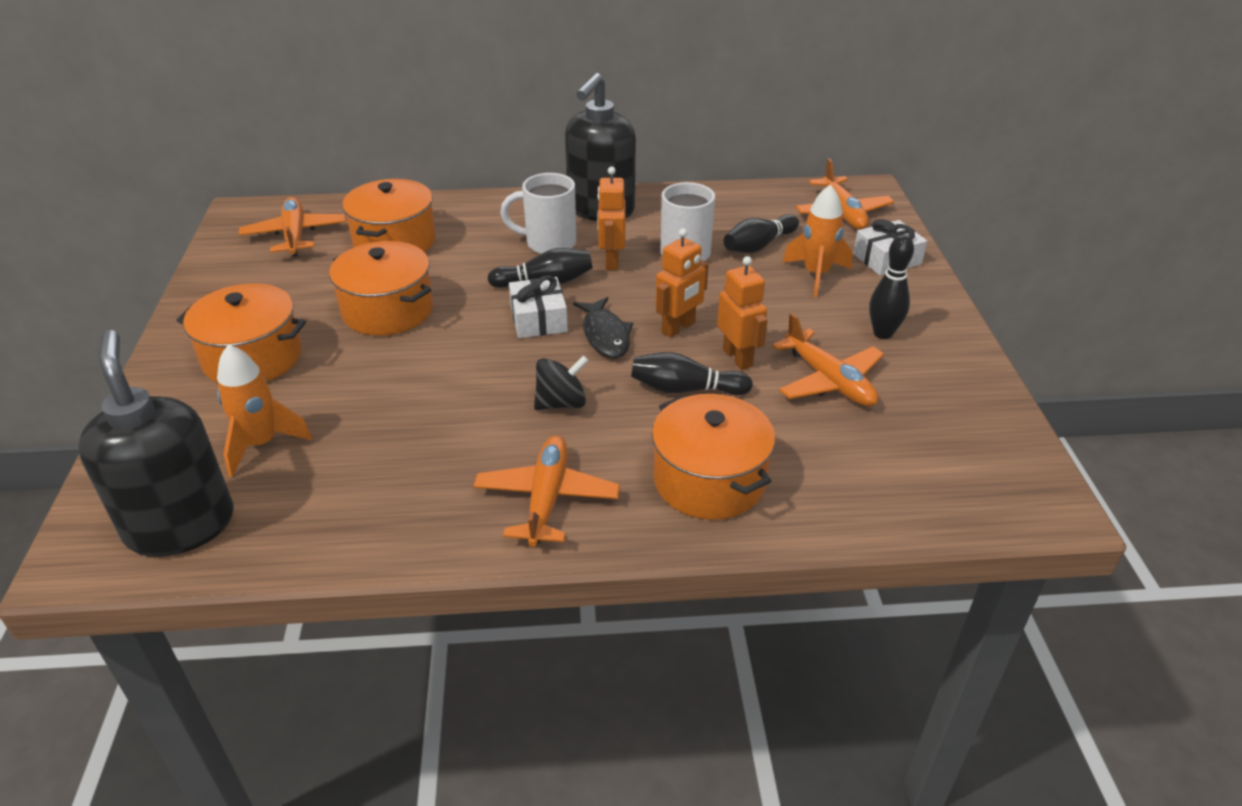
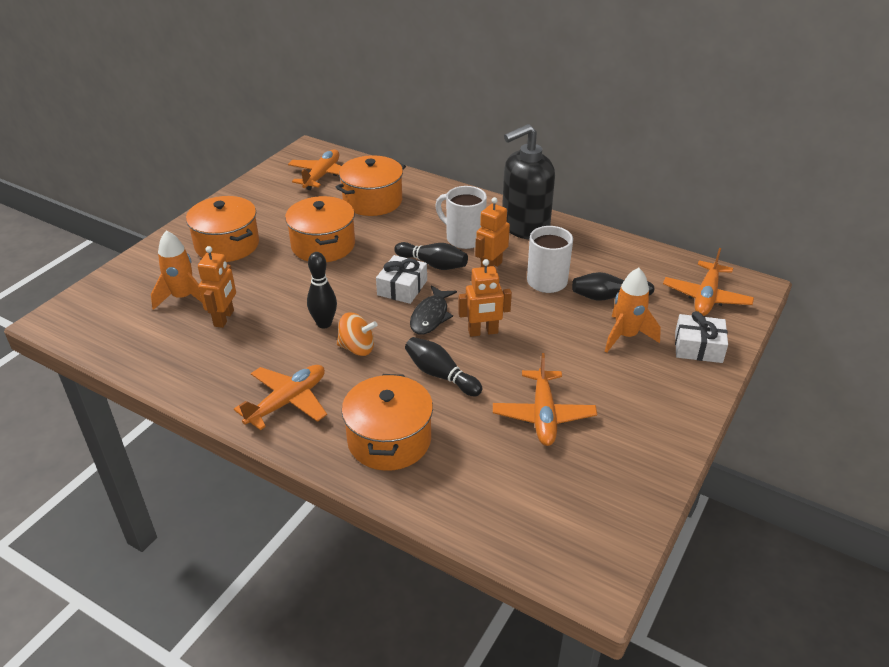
camera: 35 degrees right, 0 degrees up
black soap dispenser [78,330,233,557] -> none
black spinning top [534,355,589,410] -> orange spinning top [337,312,377,356]
orange robot [717,256,767,370] -> orange robot moved to [198,246,236,328]
black bowling pin [869,235,914,339] -> black bowling pin moved to [307,252,337,328]

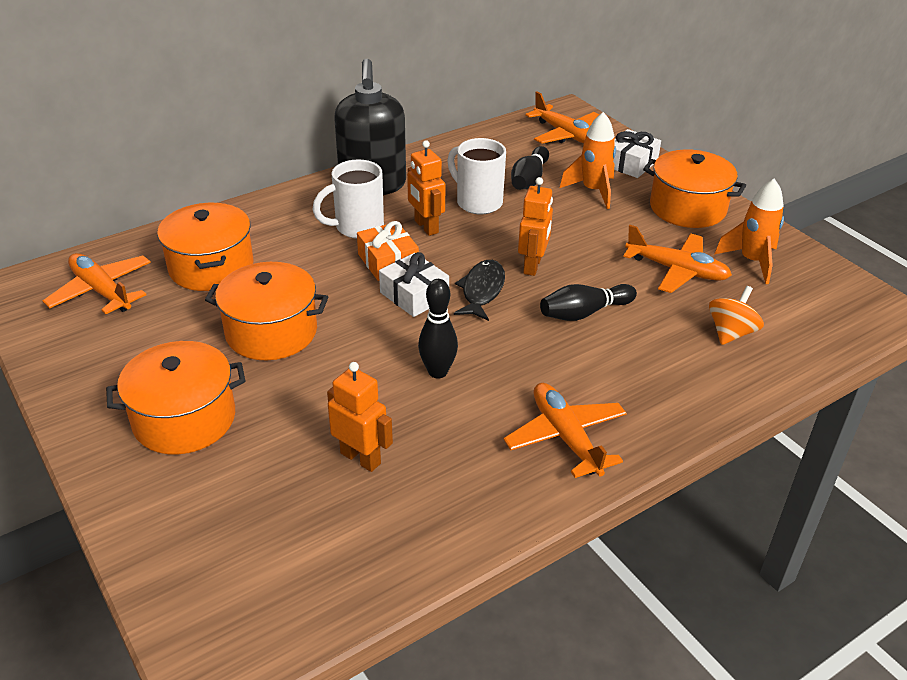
camera: 65 degrees left, 0 degrees up
orange rocket [151,230,202,310] -> orange rocket moved to [714,179,784,284]
orange spinning top [337,312,377,356] -> orange spinning top moved to [709,286,764,345]
orange pot [342,374,433,471] -> orange pot moved to [643,149,746,228]
black bowling pin [394,242,468,270] -> orange gift [357,221,419,281]
black fish [410,286,457,335] -> black fish turned 120 degrees counterclockwise [454,260,505,321]

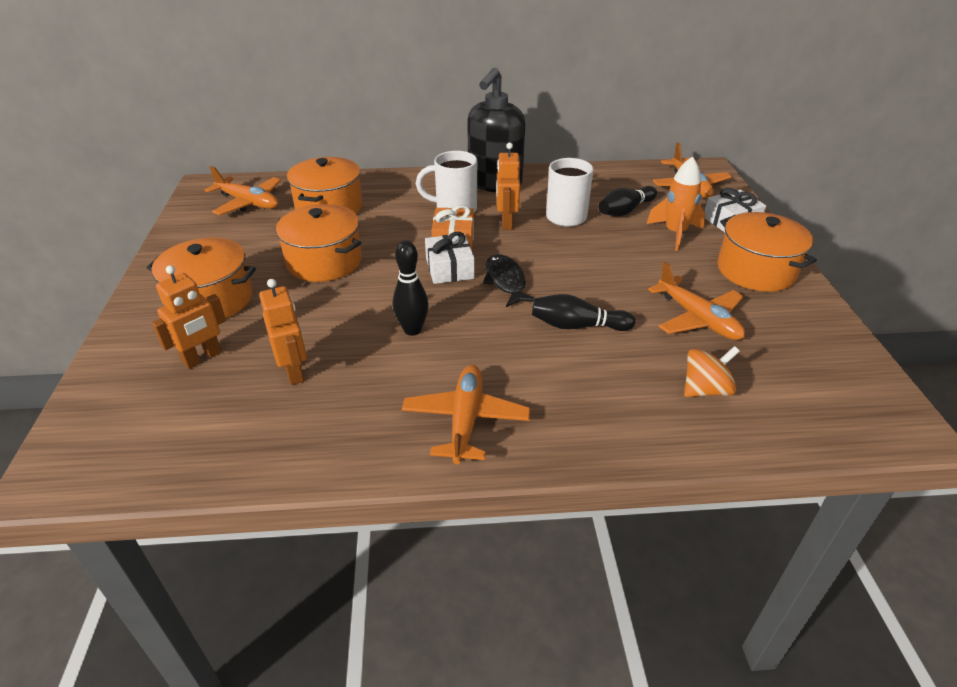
camera: 30 degrees right, 0 degrees up
orange plane [43,253,151,314] -> orange plane turned 135 degrees clockwise [205,166,281,215]
black fish [454,260,505,321] -> black fish turned 60 degrees counterclockwise [483,254,535,307]
orange robot [518,177,553,276] -> orange robot moved to [152,265,226,369]
orange rocket [714,179,784,284] -> none

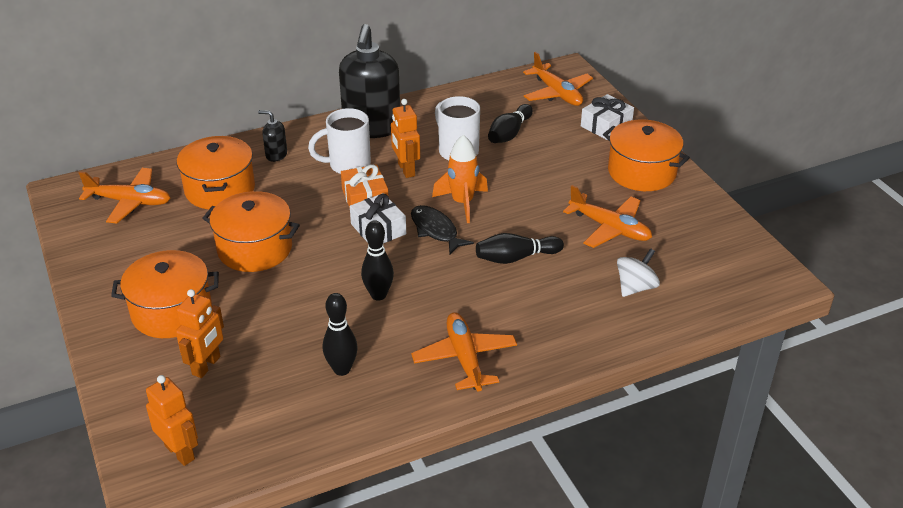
camera: 20 degrees left, 0 degrees up
orange robot [259,279,307,385] -> orange robot moved to [146,375,198,466]
orange rocket [646,156,705,251] -> orange rocket moved to [432,135,488,223]
orange spinning top [684,346,740,397] -> white spinning top [617,248,660,297]
none -> black soap dispenser [258,110,287,162]
none -> black bowling pin [323,293,358,376]

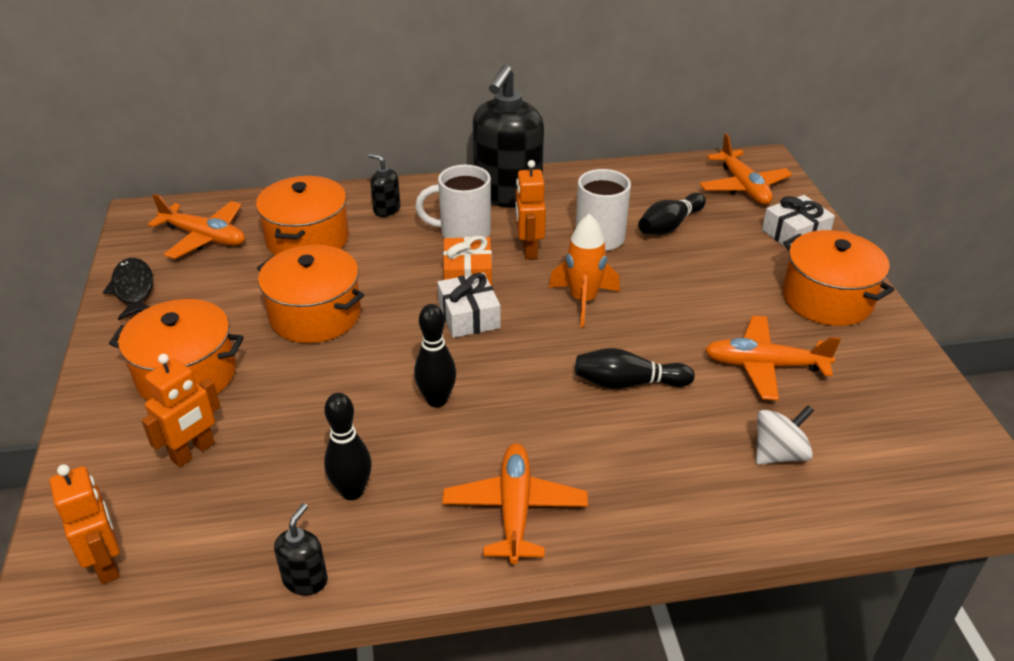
camera: 15 degrees right, 0 degrees up
black fish [411,205,474,254] -> black fish moved to [103,258,153,320]
orange plane [563,185,652,248] -> orange plane turned 135 degrees clockwise [705,316,841,401]
none -> black soap dispenser [274,503,328,595]

